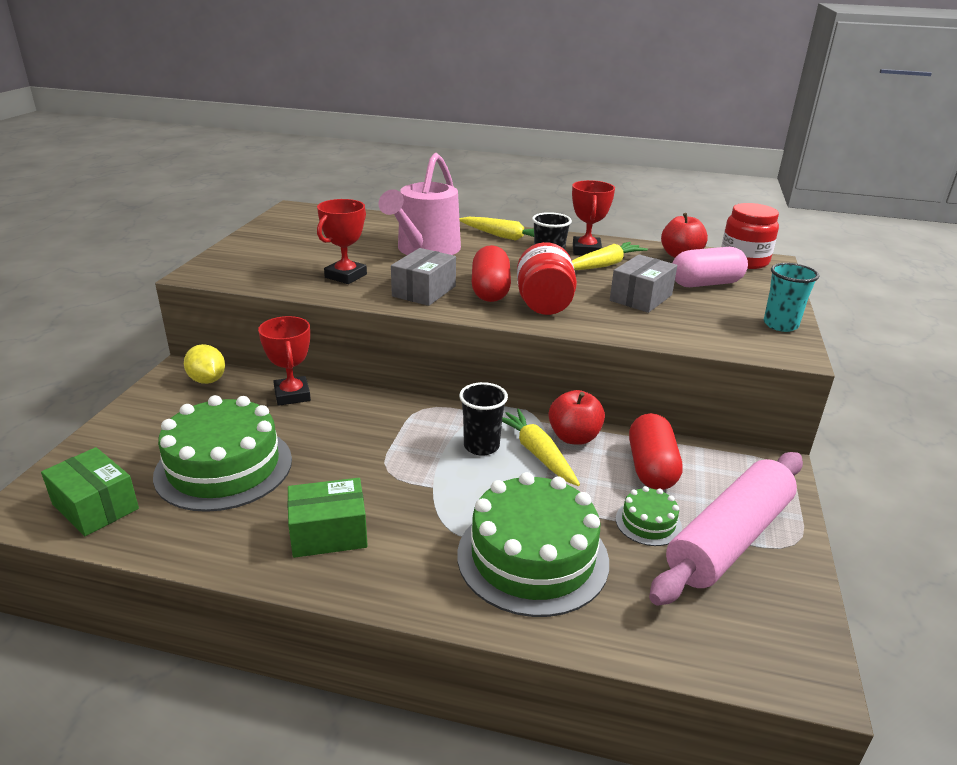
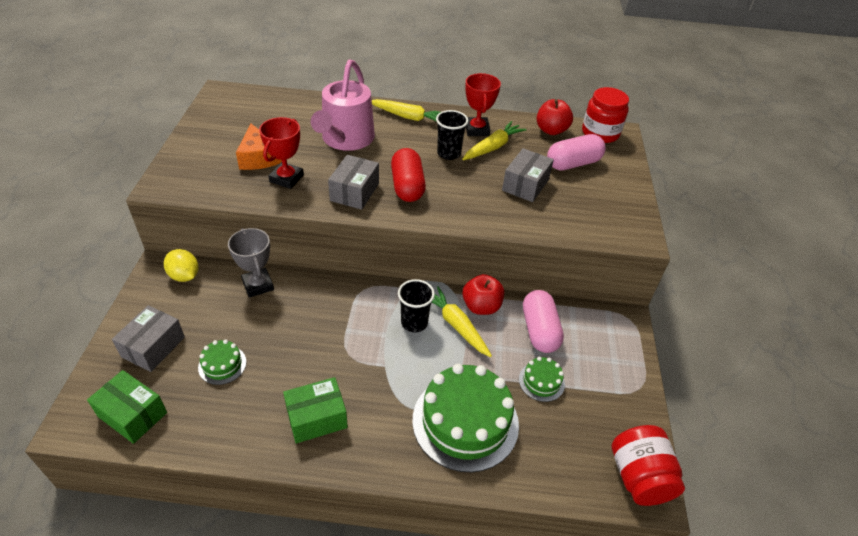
camera: 10 degrees left, 15 degrees up
green cake [153,395,292,512] -> green cake [198,339,246,385], size x0.46
red trophy [258,316,311,406] -> grey trophy [228,228,274,298]
red jar [517,242,577,315] -> red jar moved to [612,425,685,506]
red capsule [629,413,682,490] -> pink capsule [523,290,564,353]
pink rolling pin [649,452,803,605] -> none
turquoise cup [764,263,819,332] -> none
none -> grey box [112,305,185,372]
none -> orange cheese [236,124,282,170]

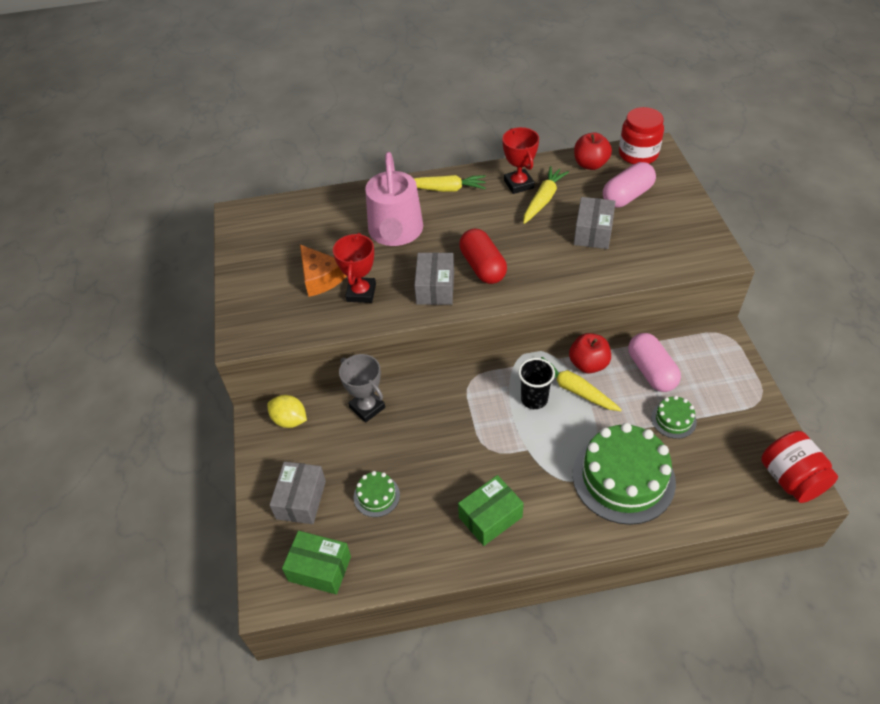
camera: 10 degrees left, 5 degrees up
black cup [436,110,468,160] -> none

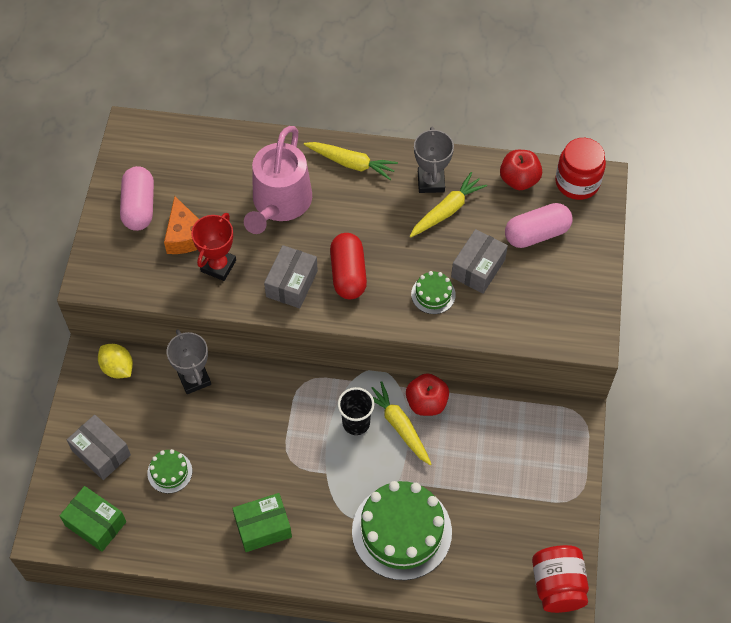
camera: 15 degrees right, 10 degrees up
grey box [270,462,326,524] -> grey box turned 75 degrees counterclockwise [67,415,131,480]
red trophy [503,127,539,194] -> grey trophy [414,127,454,193]
pink capsule [628,333,681,392] -> pink capsule moved to [120,166,154,231]
green cake [651,396,697,439] -> green cake moved to [411,271,456,314]

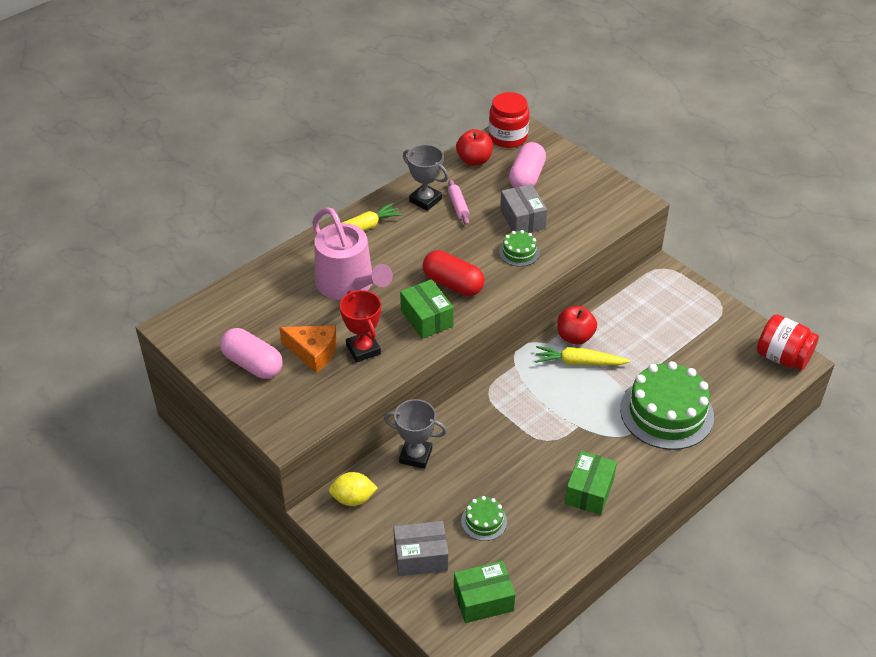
camera: 50 degrees left, 15 degrees down
grey box [264,245,318,308] -> green box [400,279,454,339]
black cup [338,387,375,435] -> none
yellow carrot [410,172,487,237] -> pink rolling pin [448,180,470,225]

